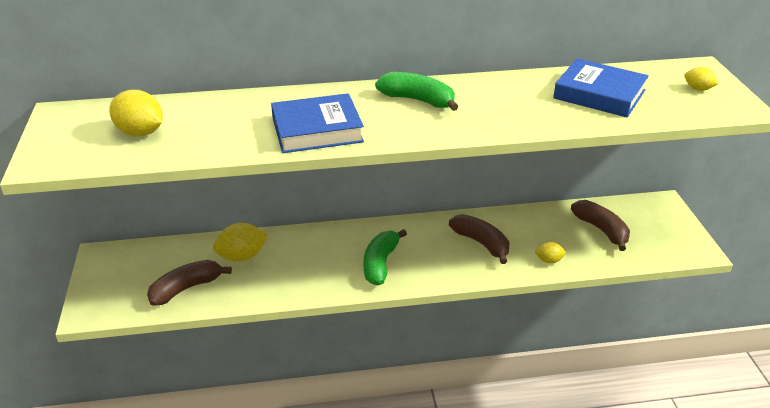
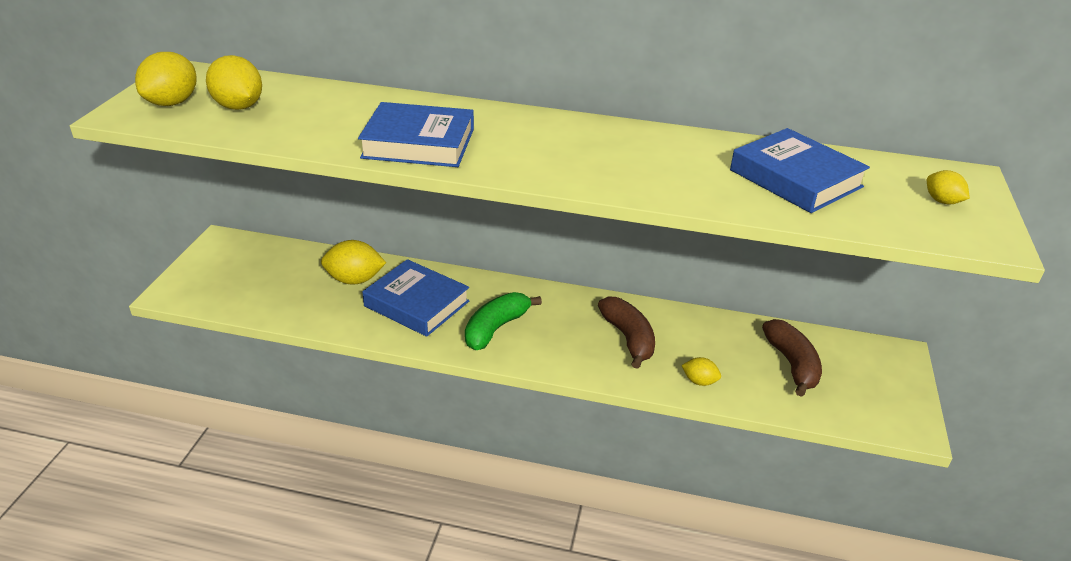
camera: 20 degrees right, 0 degrees up
brown banana [147,260,232,306] -> none
green banana [375,72,459,111] -> none
none -> yellow lemon [135,52,197,106]
none -> blue book [362,259,470,337]

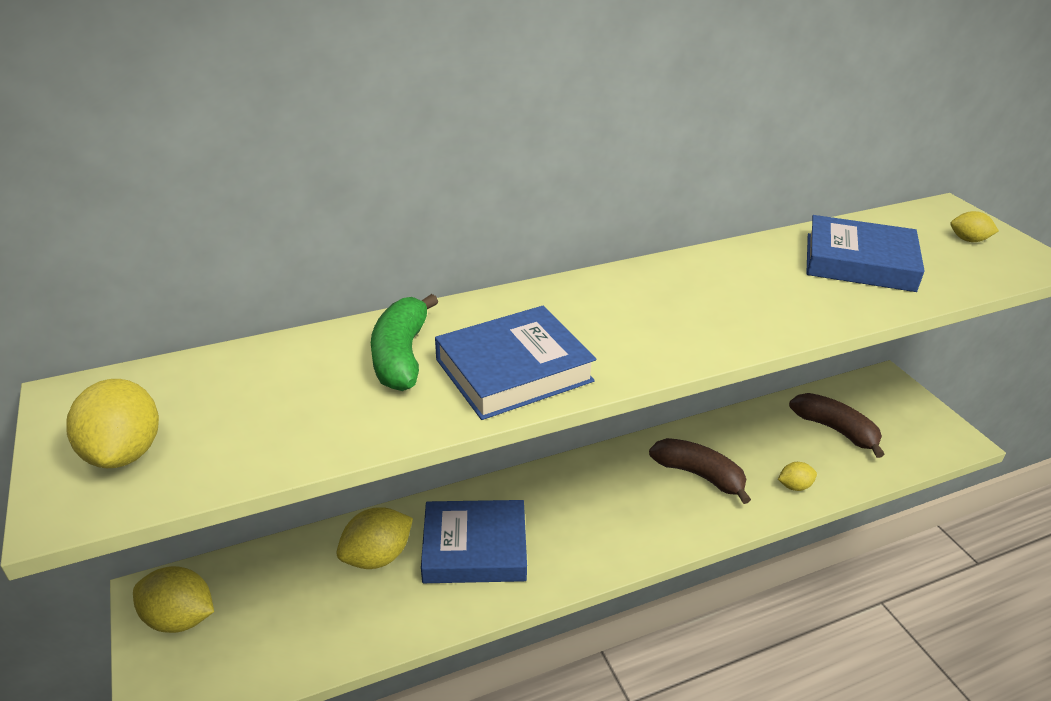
camera: 35 degrees left, 0 degrees up
yellow lemon [206,55,262,110] -> yellow lemon moved to [133,566,214,633]
green banana [465,292,542,350] -> green banana moved to [371,294,438,391]

